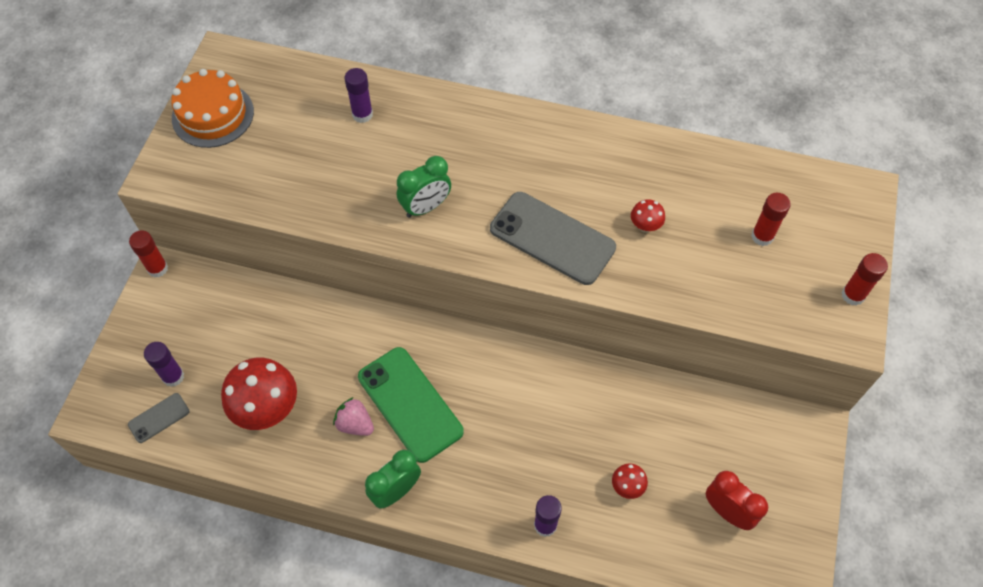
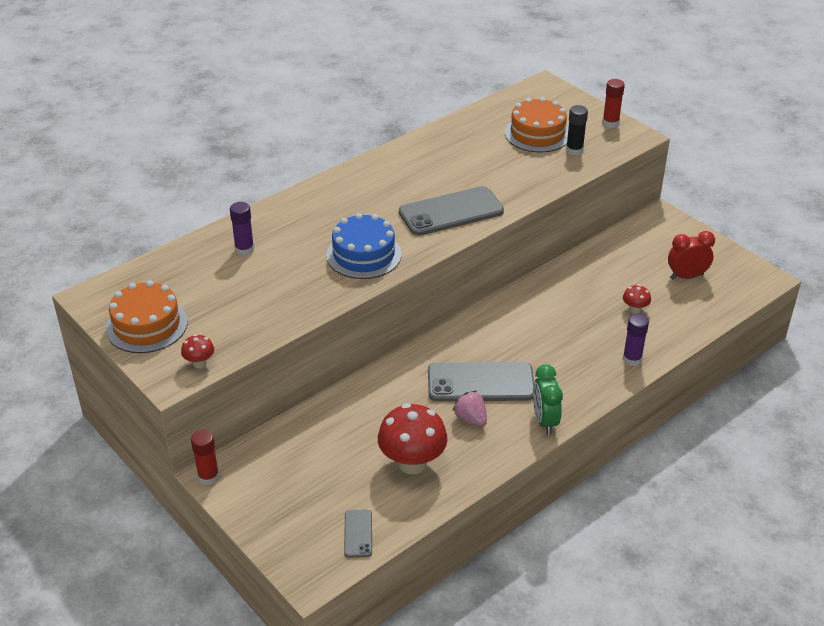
camera: 55 degrees left, 20 degrees down
purple glue stick [144,342,184,387] -> none
pink strawberry [333,397,374,436] -> pink strawberry turned 75 degrees clockwise [453,391,487,427]
green phone [358,347,464,463] -> grey phone [428,362,534,402]
green clock [397,156,451,218] -> blue cake [326,213,402,279]
red mushroom [631,199,665,233] -> red mushroom moved to [181,334,214,368]
red glue stick [751,193,791,246] -> orange cake [505,97,569,152]
none -> black glue stick [566,105,588,155]

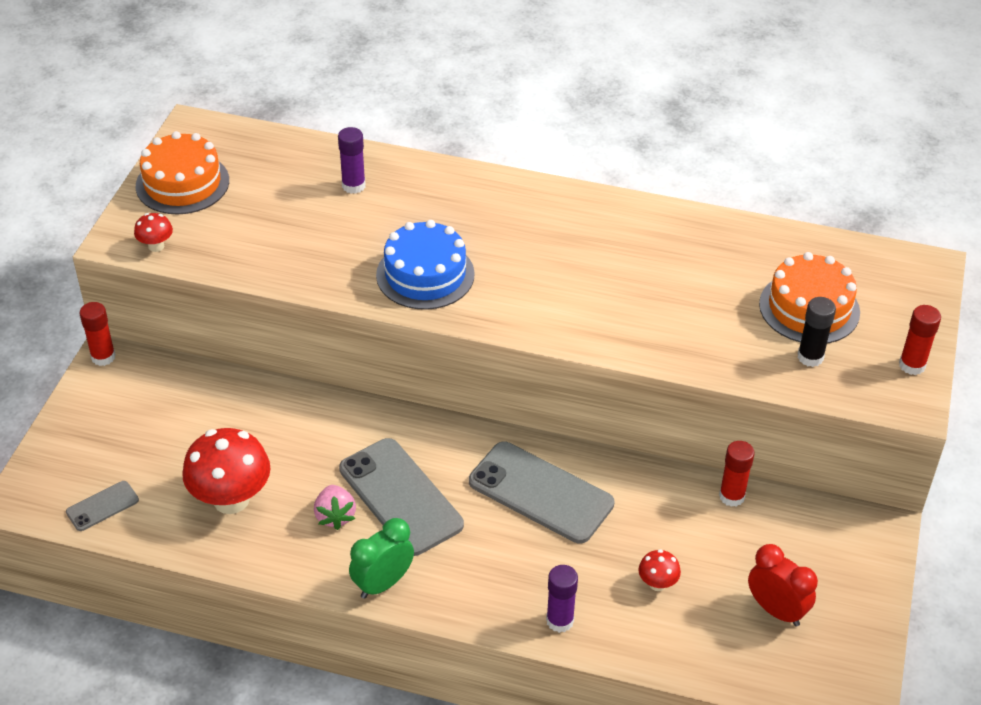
camera: 55 degrees right, 5 degrees up
grey phone [399,186,504,236] -> grey phone moved to [469,442,614,543]
pink strawberry [453,391,487,427] -> pink strawberry turned 150 degrees clockwise [314,485,356,530]
none -> red glue stick [719,441,755,507]

